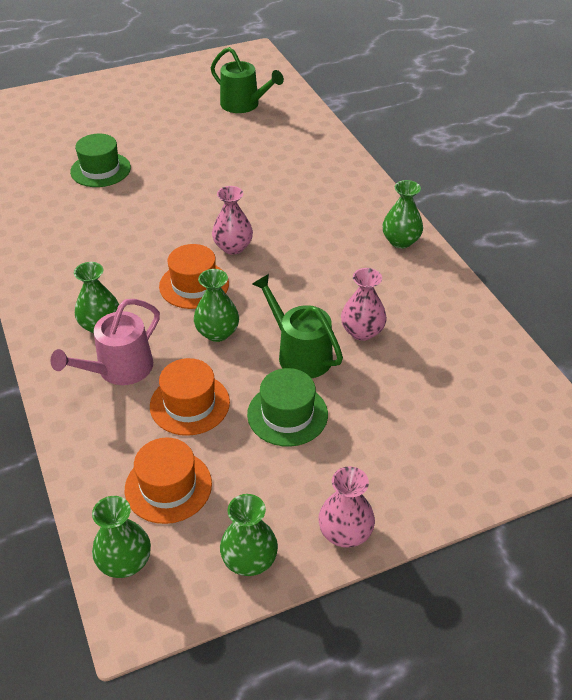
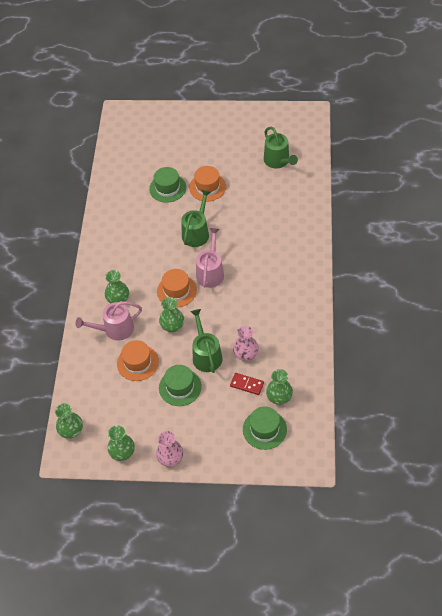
camera: 30 degrees right, 10 degrees up
orange hat [125,438,212,524] -> orange hat moved to [189,166,226,202]
pink vase [212,186,253,255] -> pink watering can [196,228,224,288]
green vase [382,180,423,248] -> green vase moved to [266,369,293,405]
none -> green watering can [181,190,211,247]
none -> red domino [230,373,264,395]
none -> green hat [243,406,287,450]

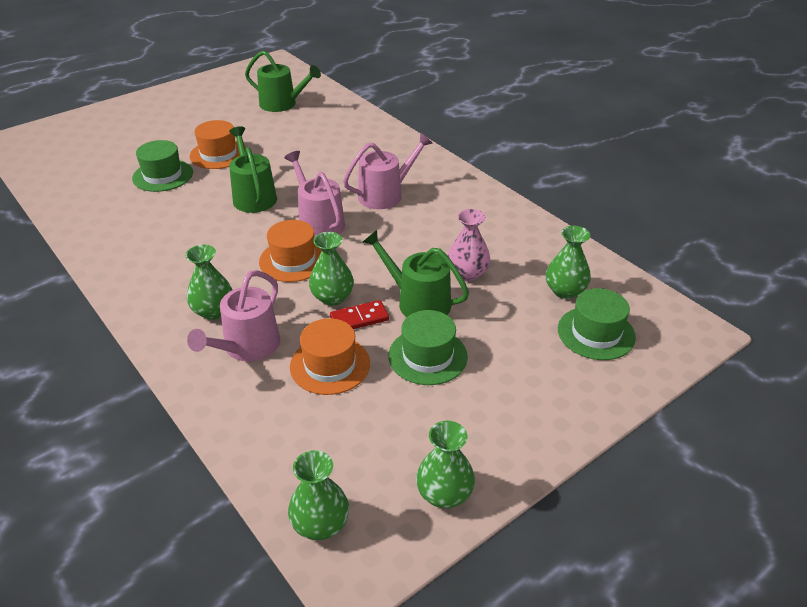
camera: 45 degrees left, 15 degrees down
pink vase [156,431,183,467] -> none
red domino [230,373,264,395] -> red domino moved to [330,300,389,329]
none -> pink watering can [343,133,433,209]

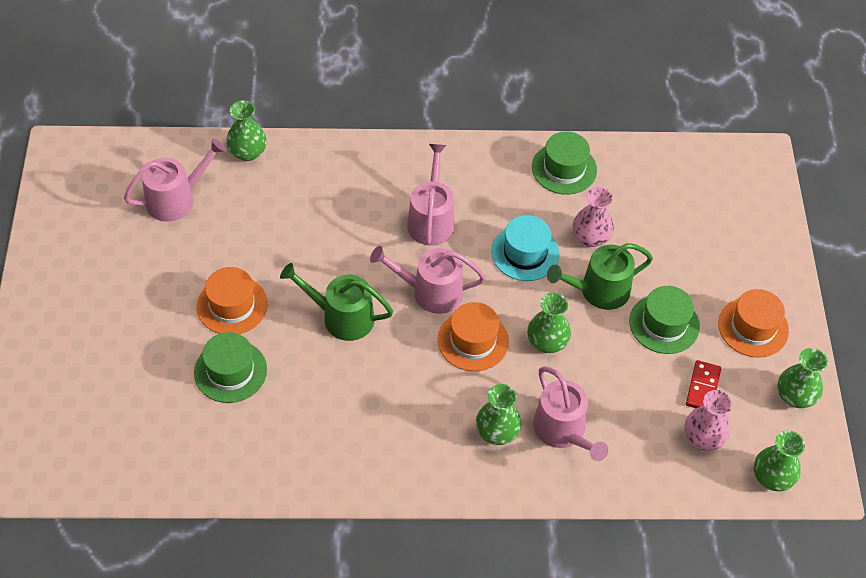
camera: 55 degrees left, 15 degrees up
green watering can [245,51,321,112] -> pink watering can [124,138,226,222]
orange hat [290,318,370,395] -> orange hat moved to [718,289,789,358]
red domino [330,300,389,329] -> red domino moved to [686,360,721,408]
green vase [546,226,591,299] -> green vase moved to [226,100,266,161]
green hat [558,288,636,360] -> green hat moved to [532,131,597,195]
none -> turquoise hat [491,215,560,281]
none -> pink vase [684,390,732,451]

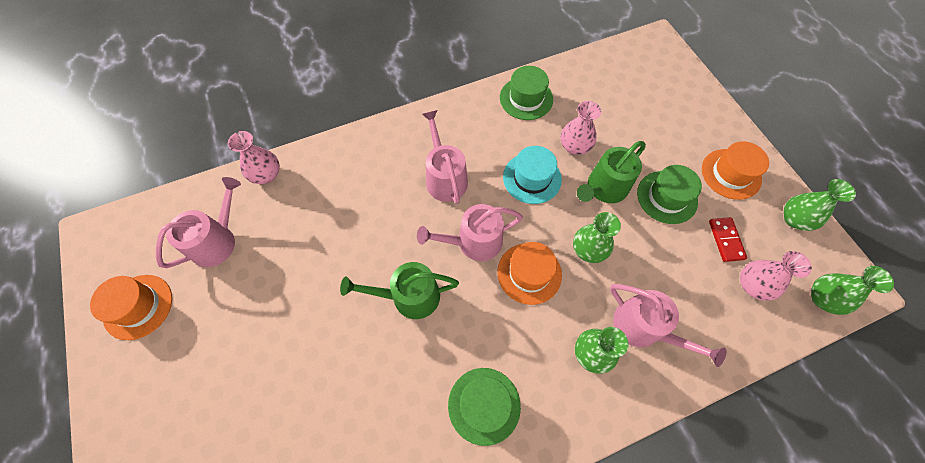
camera: 20 degrees left, 10 degrees up
green hat [194,332,267,403] -> green hat moved to [448,368,521,446]
orange hat [197,267,268,334] -> orange hat moved to [90,275,172,340]
green vase [226,100,266,161] -> pink vase [228,131,280,184]

